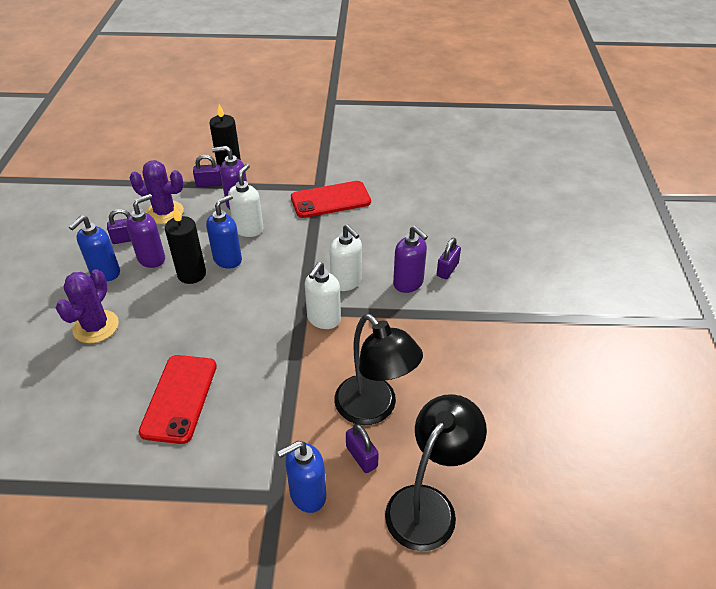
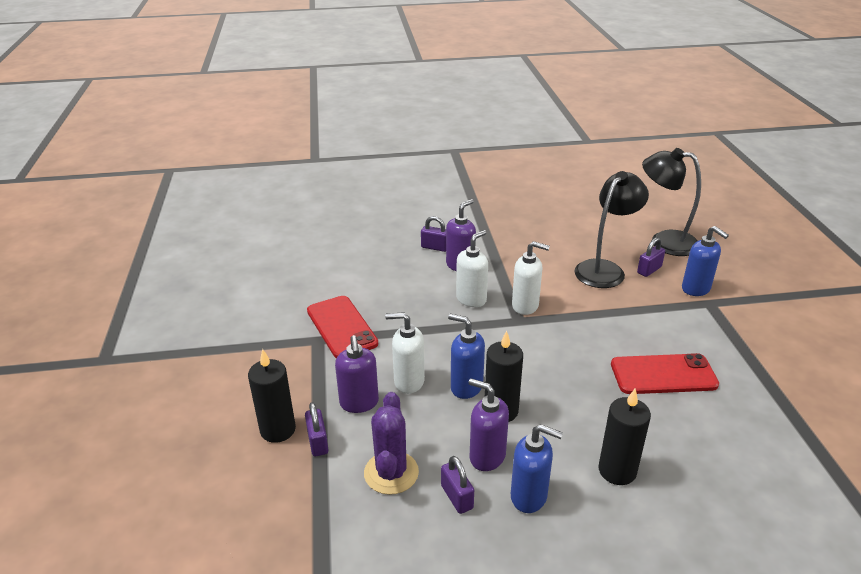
camera: 100 degrees left, 10 degrees down
purple cactus [56,269,119,344] -> black candle [599,388,651,485]

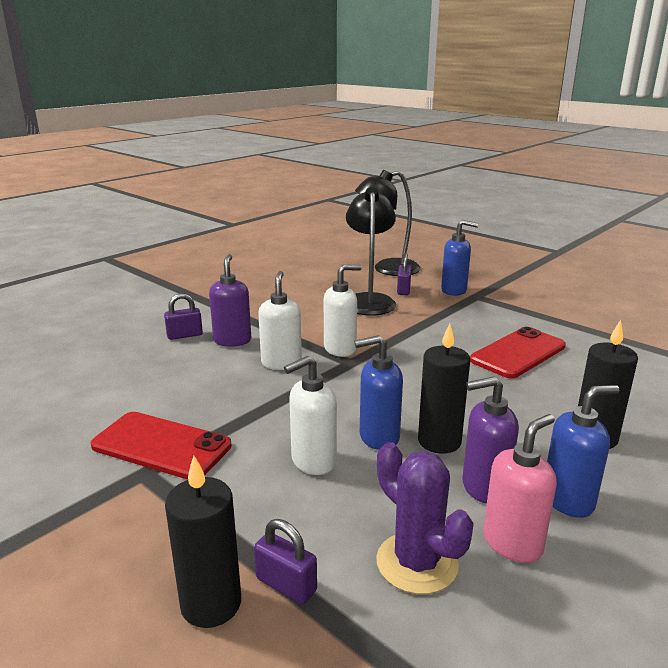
camera: 40 degrees left, 10 degrees down
purple soap dispenser [335,335,379,413] -> none
purple padlock [441,456,474,514] -> pink soap dispenser [483,414,557,563]

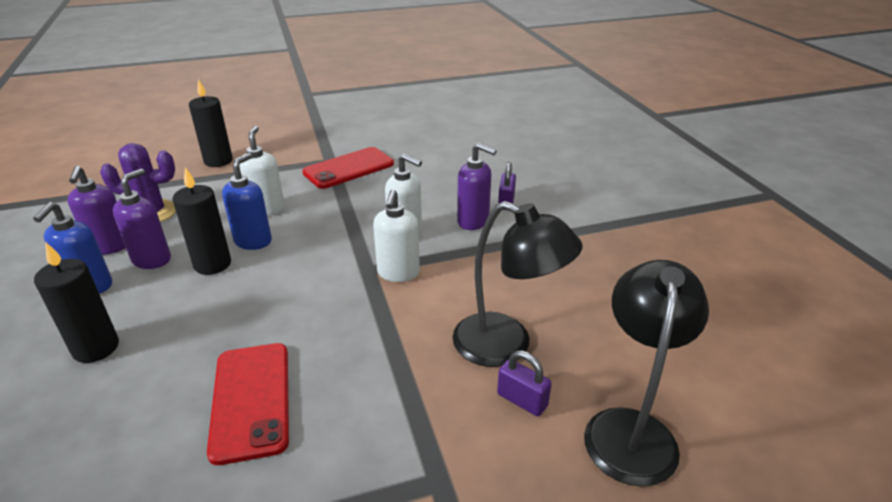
camera: 120 degrees right, 10 degrees up
purple padlock [254,519,317,604] -> none
blue soap dispenser [441,220,478,296] -> none
pink soap dispenser [483,414,557,563] -> purple soap dispenser [67,166,126,255]

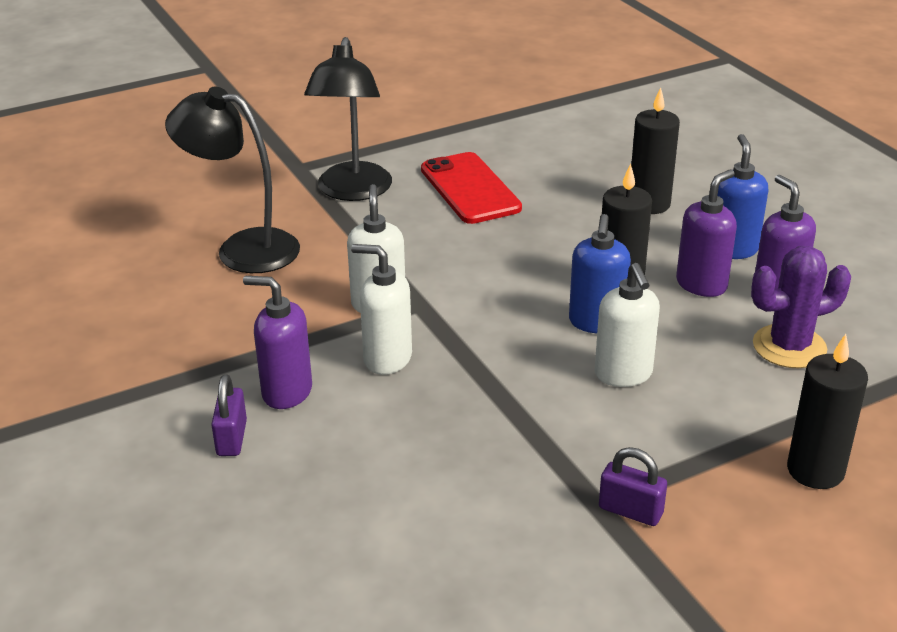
camera: 170 degrees right, 0 degrees up
purple soap dispenser [113,169,171,269] -> purple soap dispenser turned 150 degrees counterclockwise [676,169,737,297]
red phone [302,147,394,189] -> none
purple padlock [497,350,552,416] -> purple padlock moved to [599,447,667,526]
black lamp [584,260,709,487] -> black lamp moved to [304,37,392,201]

